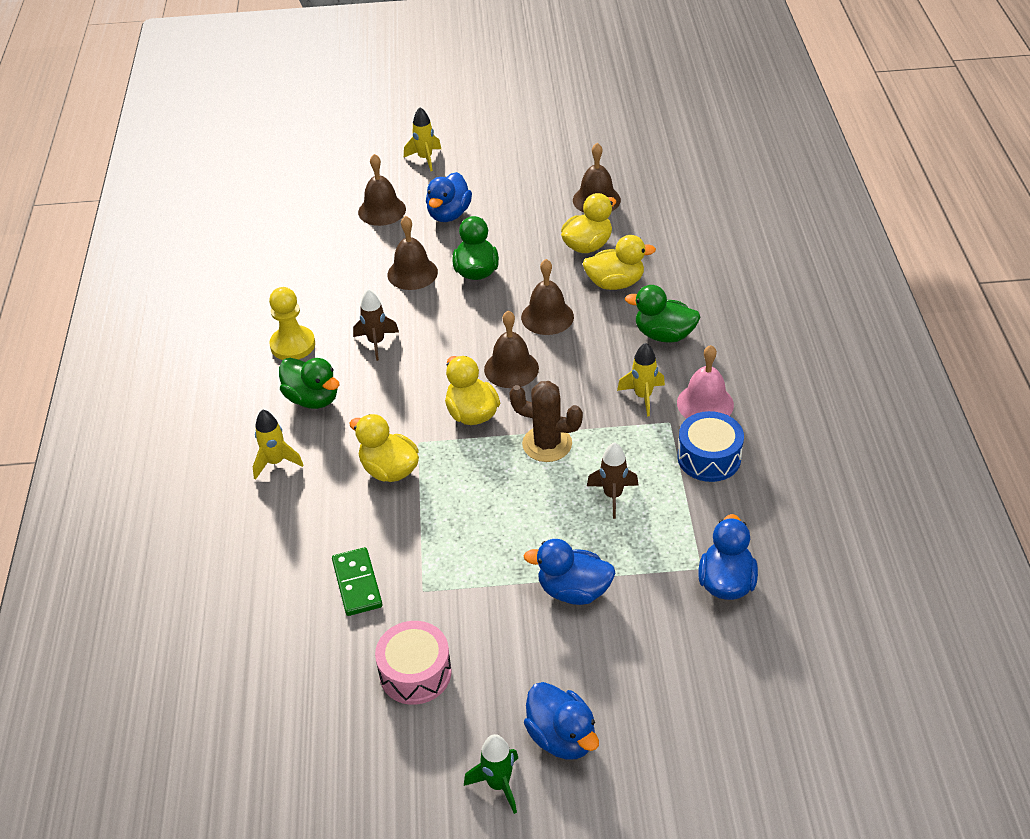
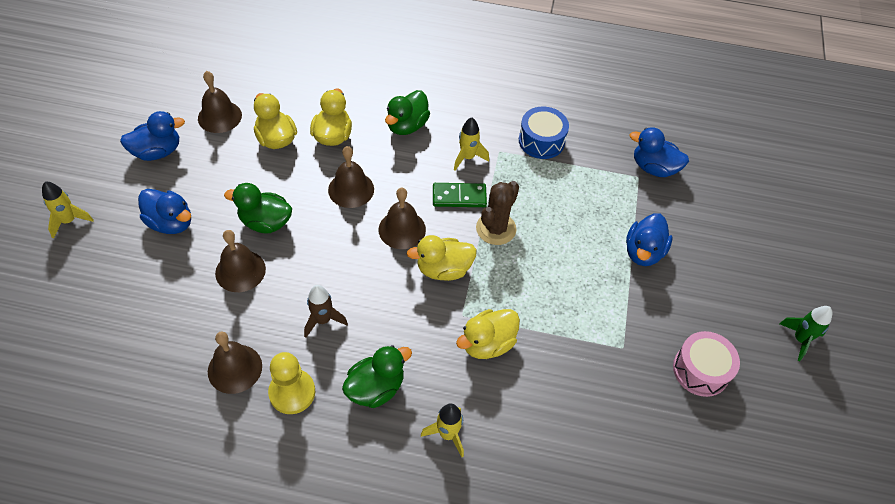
camera: 80 degrees left, 10 degrees up
green domino [332,547,382,616] -> green domino moved to [433,183,487,207]
brown bell [358,154,406,226] -> brown bell moved to [208,332,262,394]
blue duck [524,682,599,760] -> blue duck moved to [120,111,185,161]
brown rocket [587,442,638,519] -> none
pink bell [677,345,734,419] -> none

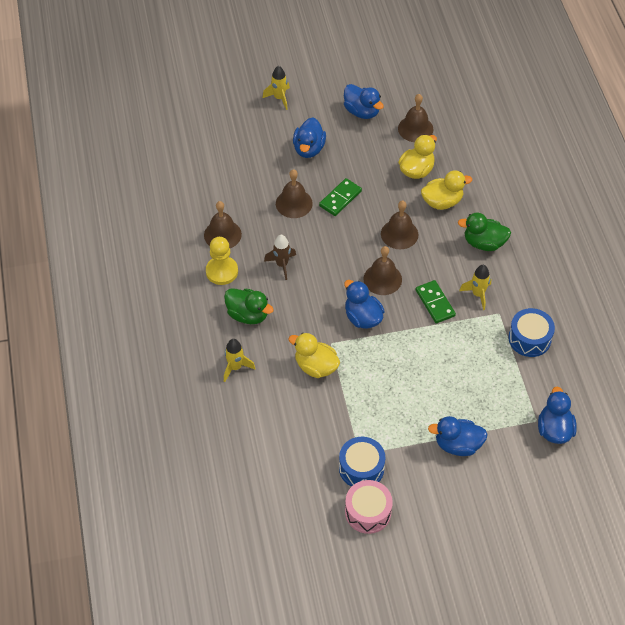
camera: 70 degrees right, 0 degrees up
green duck [224,183,292,233] -> green domino [319,178,362,216]
yellow duck [407,235,477,281] -> blue duck [344,280,385,329]
brown cactus [476,181,519,245] -> none
green rocket [779,306,833,361] -> none
none -> blue drum [339,437,385,487]

